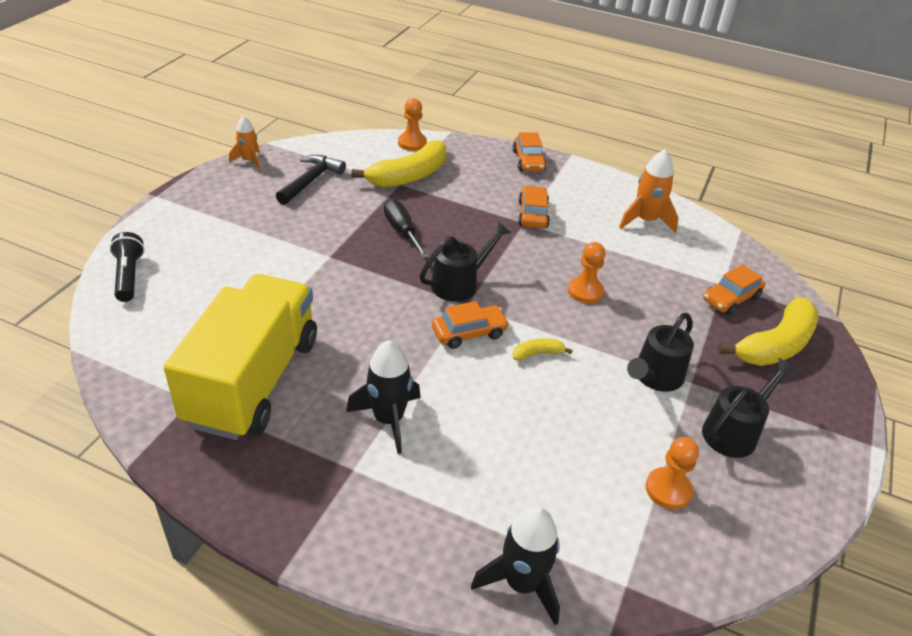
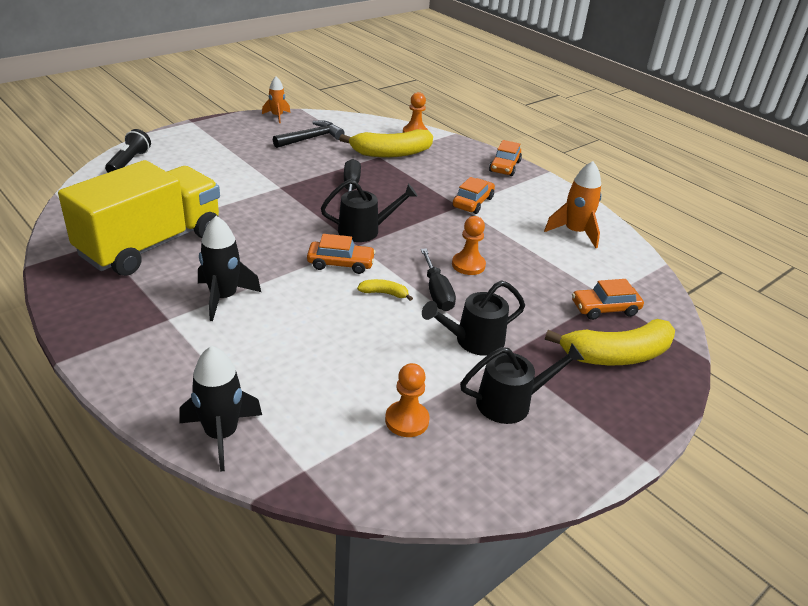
camera: 25 degrees right, 5 degrees down
none -> black screwdriver [421,248,456,311]

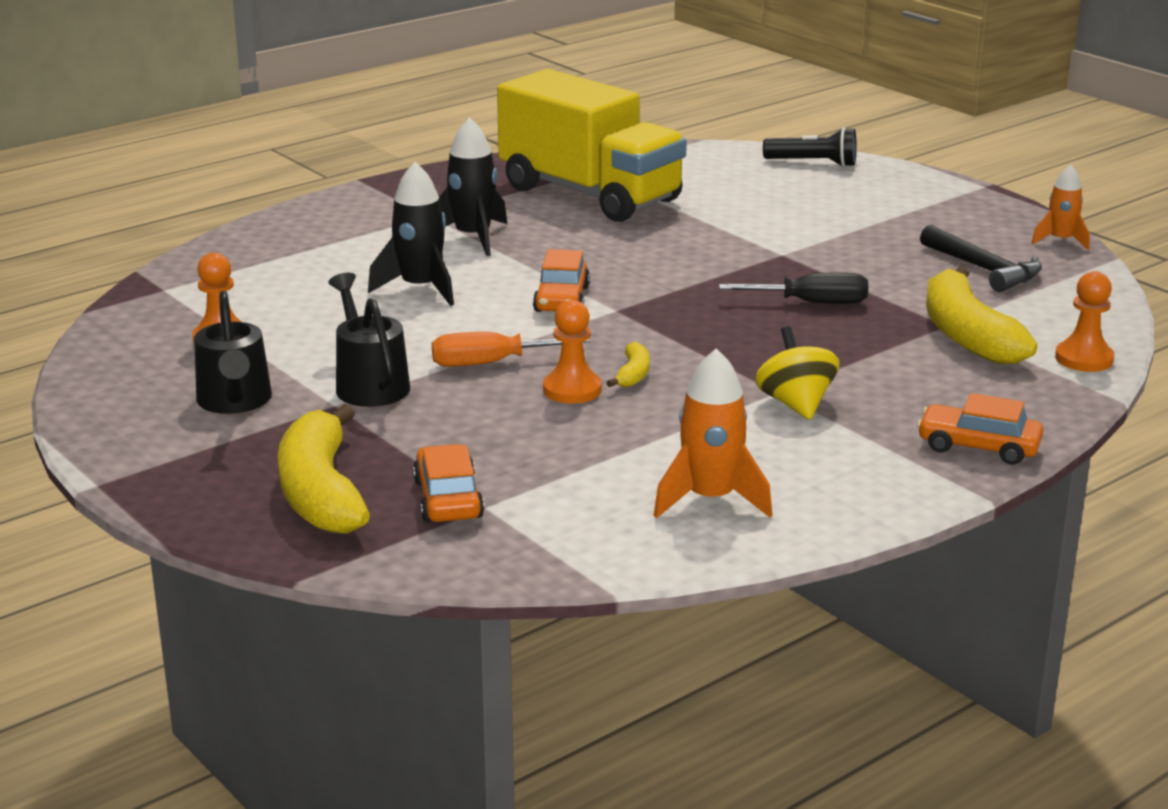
camera: 95 degrees right, 10 degrees down
black rocket [179,346,262,472] -> black rocket moved to [368,162,454,306]
black watering can [321,179,418,242] -> none
yellow banana [357,279,413,301] -> yellow banana moved to [606,342,650,387]
black screwdriver [421,248,456,311] -> orange screwdriver [432,332,590,367]
orange car [452,177,495,214] -> yellow spinning top [755,326,840,420]

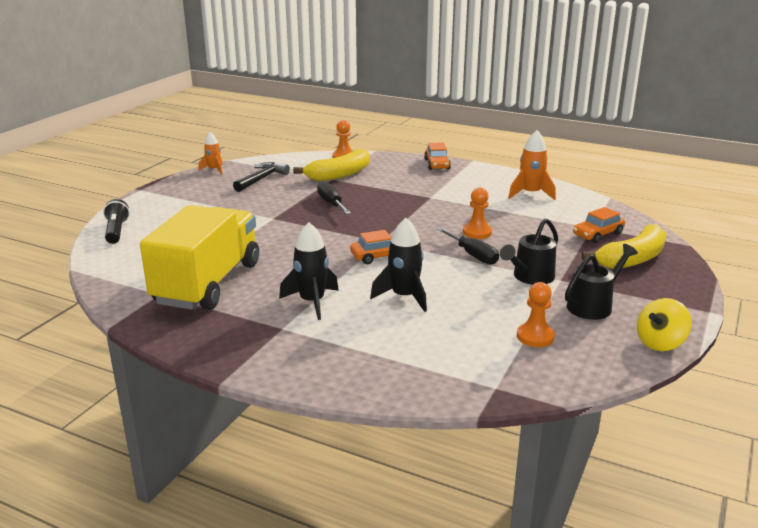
camera: 115 degrees left, 0 degrees up
orange screwdriver [432,332,590,367] -> black screwdriver [437,227,499,265]
yellow banana [606,342,650,387] -> none
yellow spinning top [755,326,840,420] -> yellow spinning top moved to [637,298,692,351]

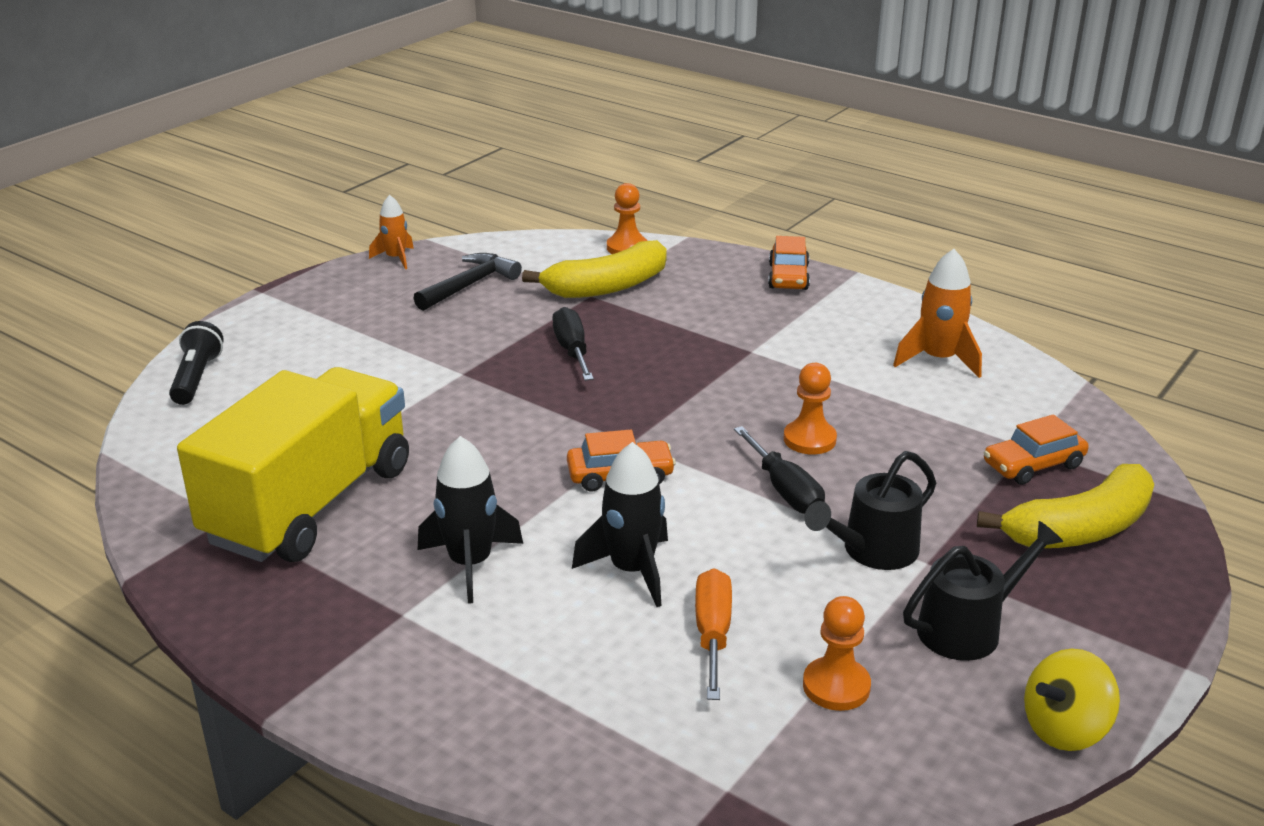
camera: 10 degrees right, 5 degrees up
none -> orange screwdriver [695,568,732,700]

